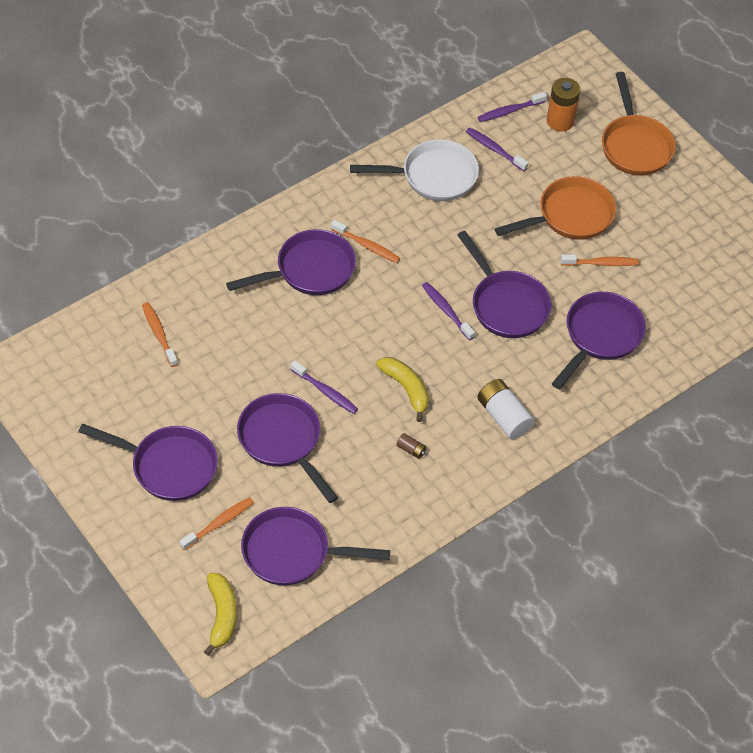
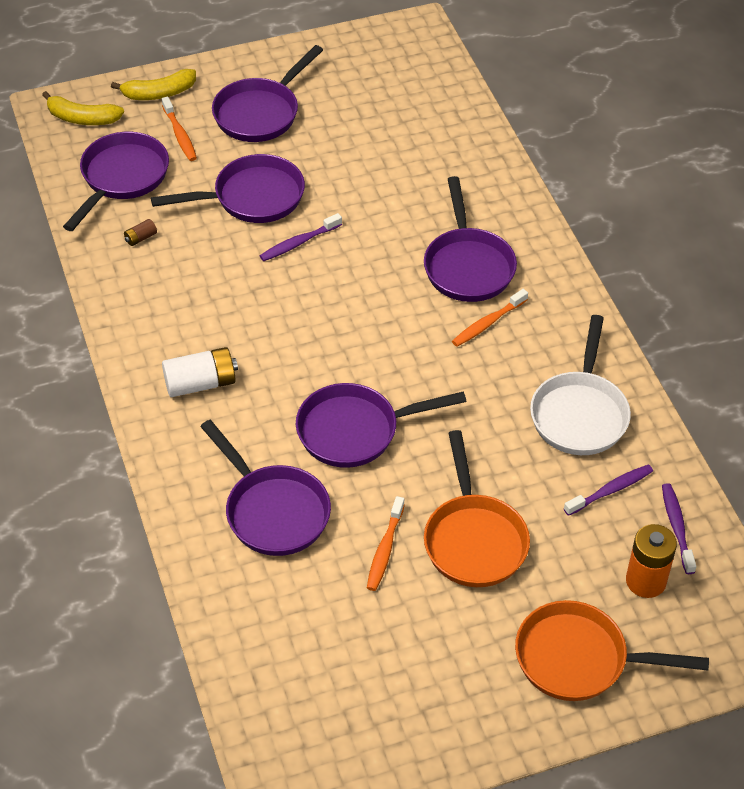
camera: 110 degrees right, 5 degrees down
orange toothbrush [142,302,178,367] -> none
yellow banana [376,357,429,422] -> yellow banana moved to [111,69,196,100]
brown battery [396,433,426,459] -> brown battery moved to [124,219,157,246]
purple toothbrush [422,282,475,340] -> none

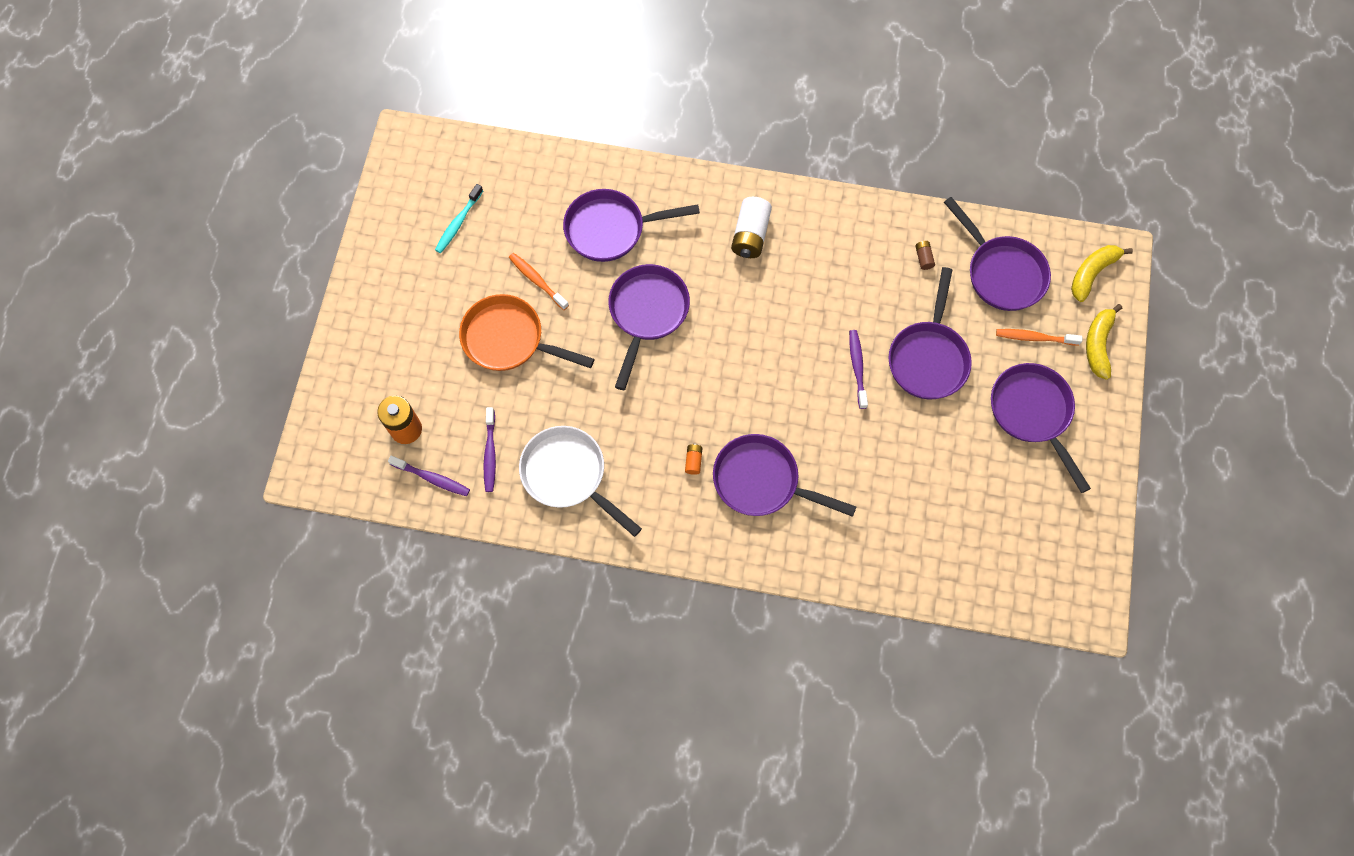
camera: 120 degrees right, 20 degrees up
orange toothbrush [452,289,528,347] -> orange battery [685,444,702,475]
orange pan [515,600,709,701] -> none
none -> turquoise toothbrush [435,184,483,253]

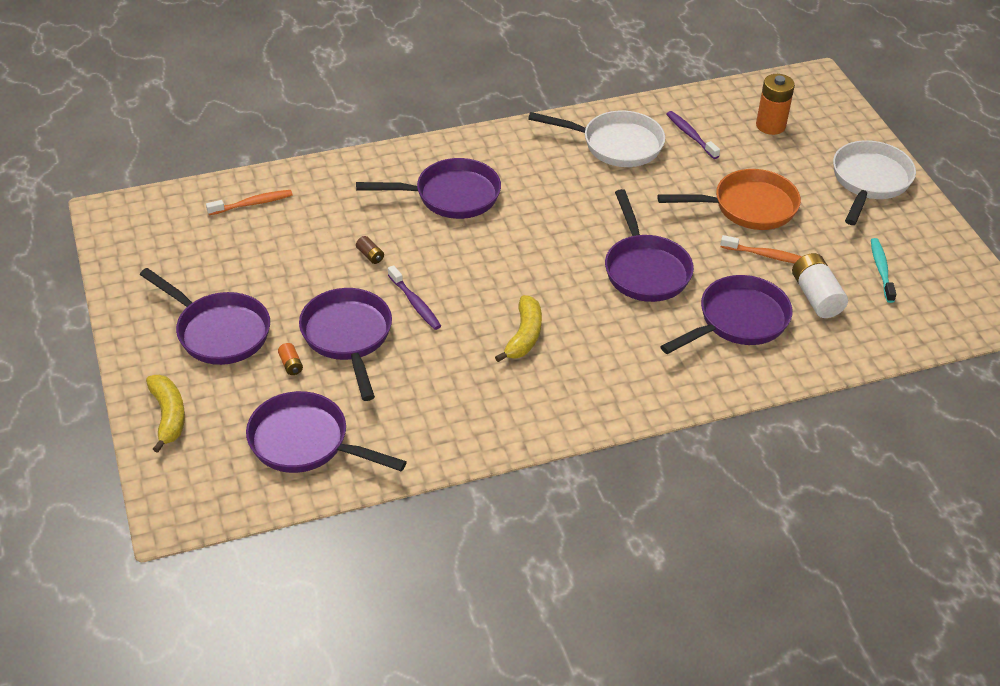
camera: 150 degrees right, 25 degrees down
purple toothbrush [388,456,470,496] -> none
orange battery [685,444,702,475] -> orange battery moved to [278,343,303,375]
white battery [731,197,772,258] -> white battery moved to [792,253,848,318]
brown battery [915,241,935,270] -> brown battery moved to [356,236,384,264]
orange toothbrush [996,329,1082,346] -> orange toothbrush moved to [206,190,292,215]
yellow banana [1071,245,1133,302] -> yellow banana moved to [495,295,542,362]
none -> white pan [833,140,916,225]

